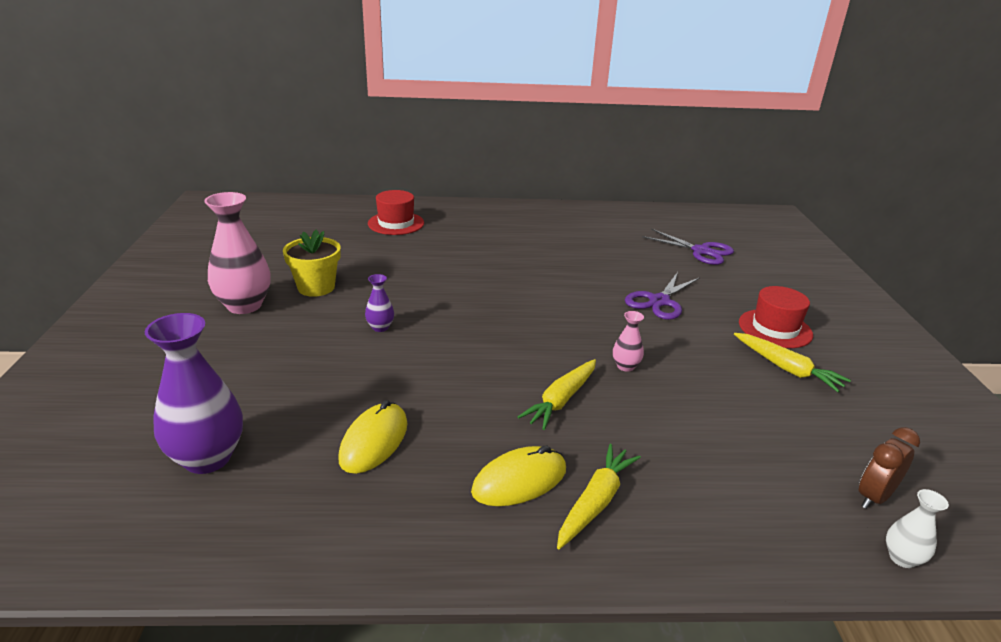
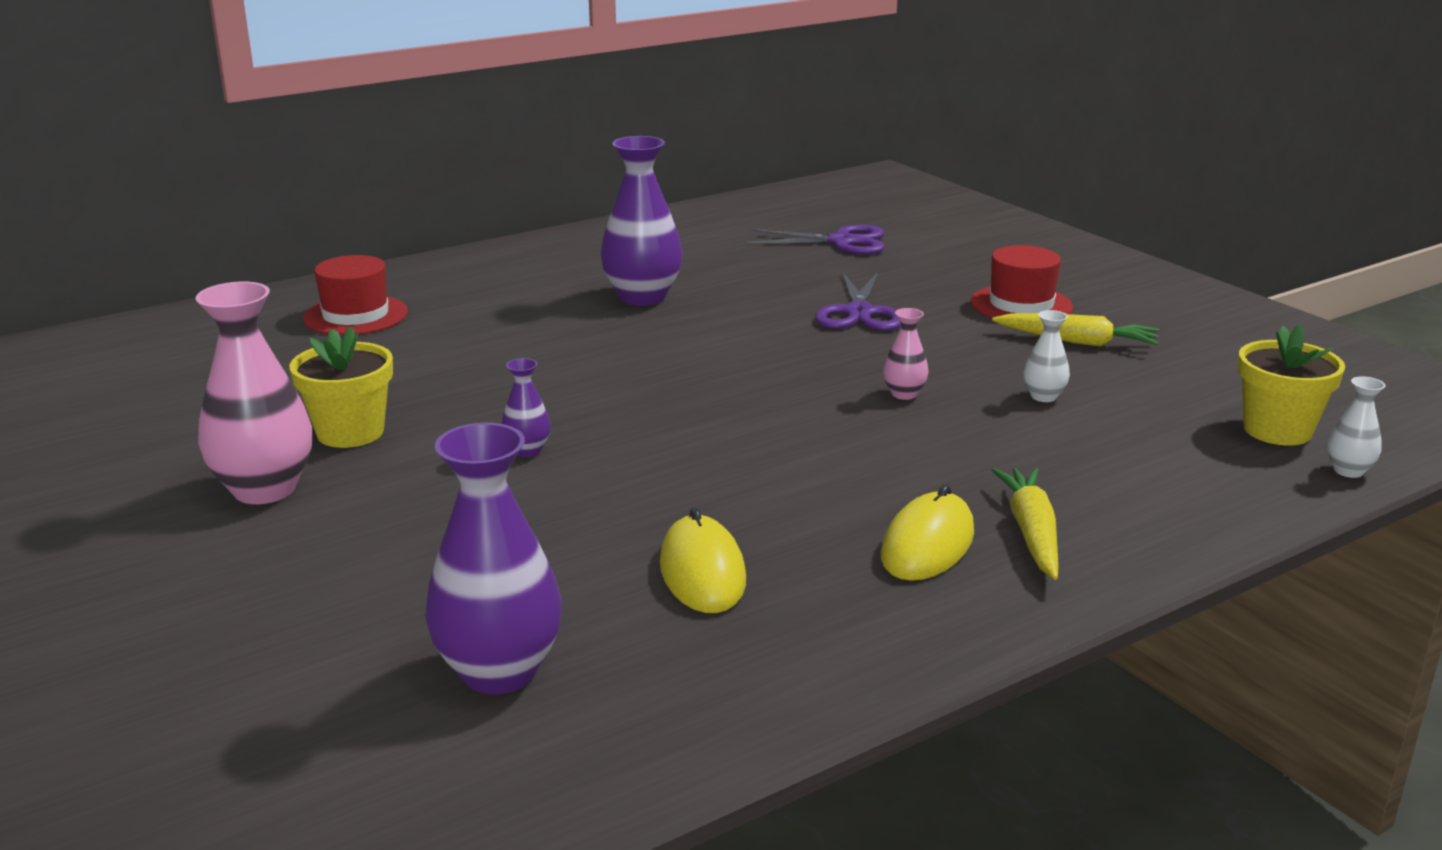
camera: 30 degrees left, 5 degrees down
yellow carrot [518,359,596,430] -> none
brown clock [859,427,920,509] -> yellow flower pot [1238,324,1345,445]
none -> purple vase [601,136,683,306]
none -> white vase [1024,310,1070,402]

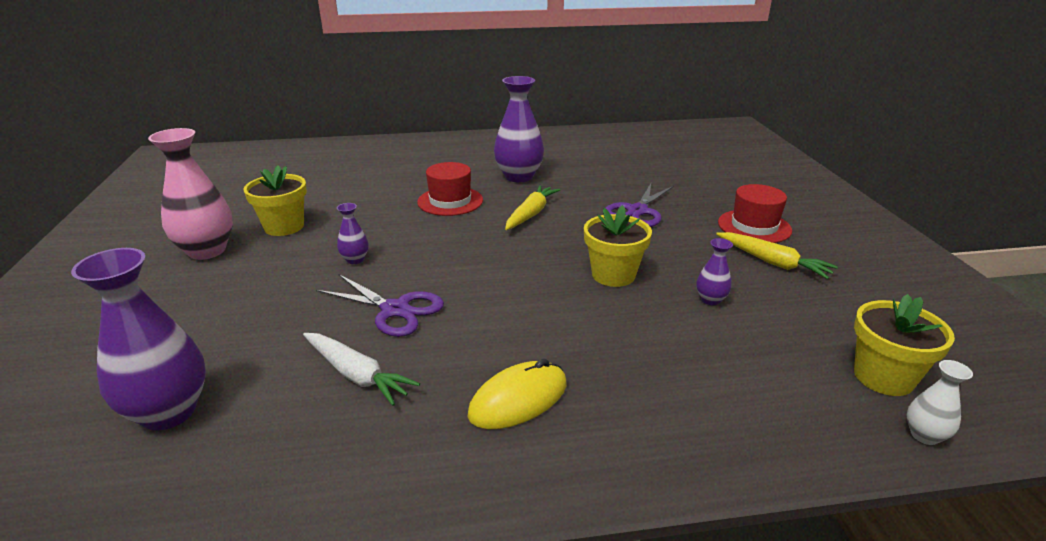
camera: 25 degrees right, 5 degrees up
red hat [303,255,408,335] -> red hat moved to [417,162,483,216]
yellow mouse [660,507,746,613] -> white carrot [303,333,420,406]
purple scissors [747,225,885,255] -> purple scissors moved to [316,274,444,337]
pink vase [883,308,929,400] -> yellow flower pot [584,205,652,287]
yellow carrot [992,468,1059,580] -> yellow carrot moved to [505,185,560,230]
white vase [1024,310,1070,402] -> purple vase [696,238,733,305]

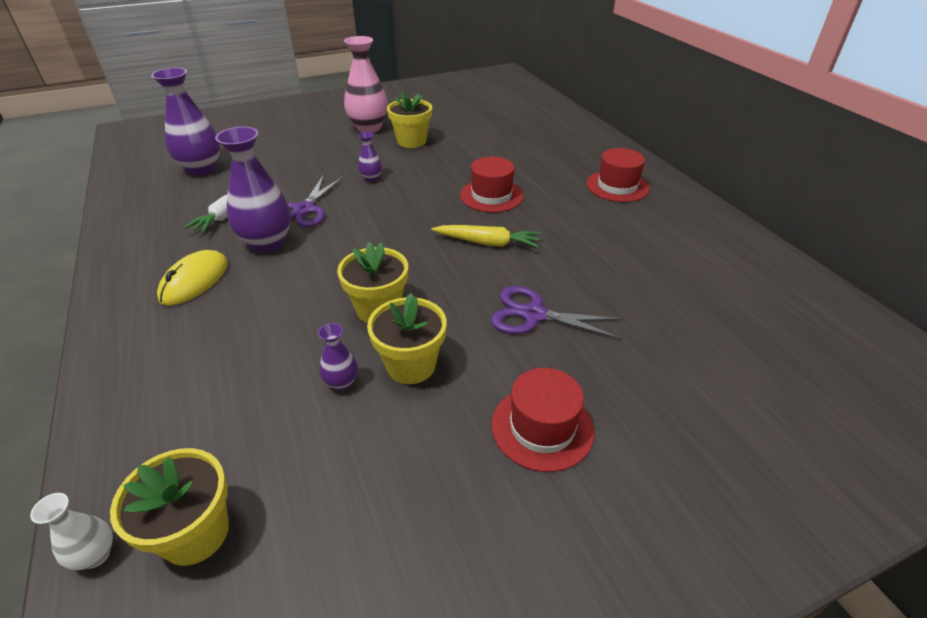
camera: 75 degrees right, 10 degrees up
yellow mouse [467,359,567,429] -> yellow mouse turned 75 degrees clockwise [157,250,228,306]
purple vase [494,76,544,182] -> purple vase moved to [215,127,291,252]
yellow carrot [716,232,838,279] -> none
none -> yellow flower pot [367,293,447,384]
none -> red hat [586,148,649,202]

